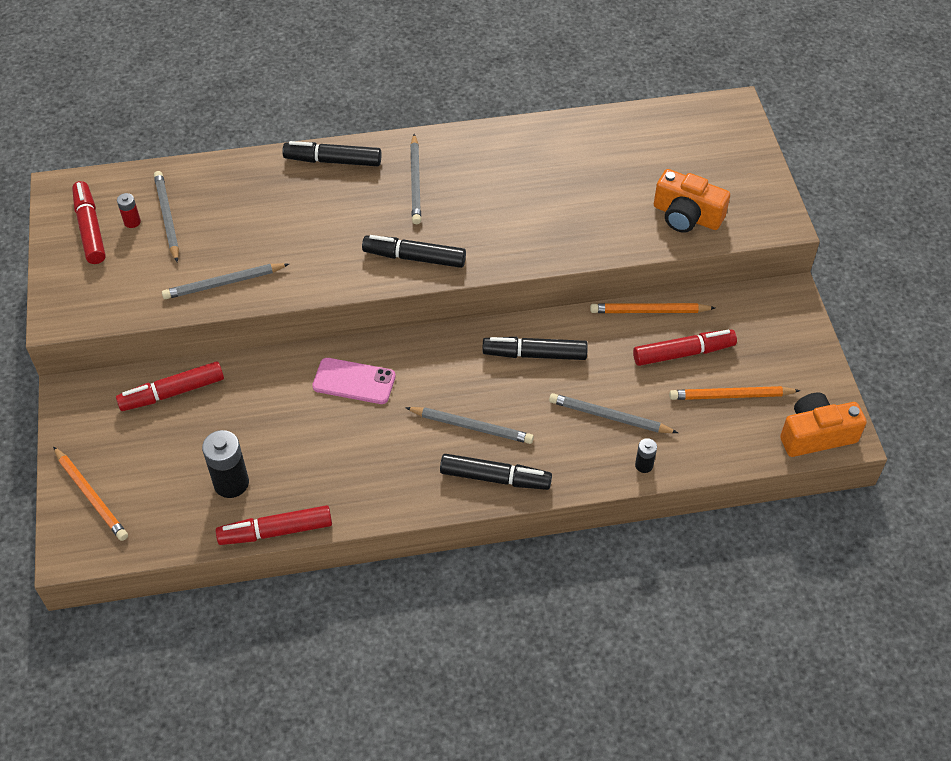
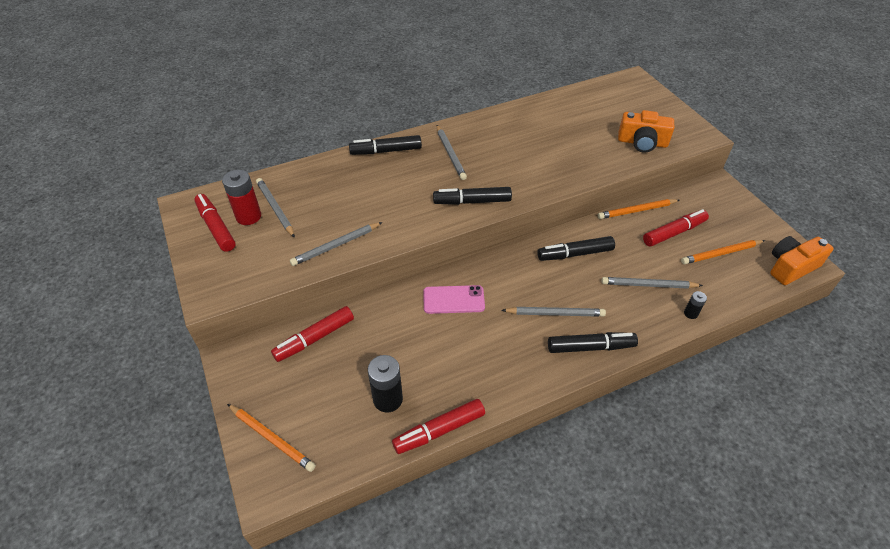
camera: 15 degrees left, 5 degrees down
red battery [117,193,141,228] -> red battery [222,170,261,225], size x1.93

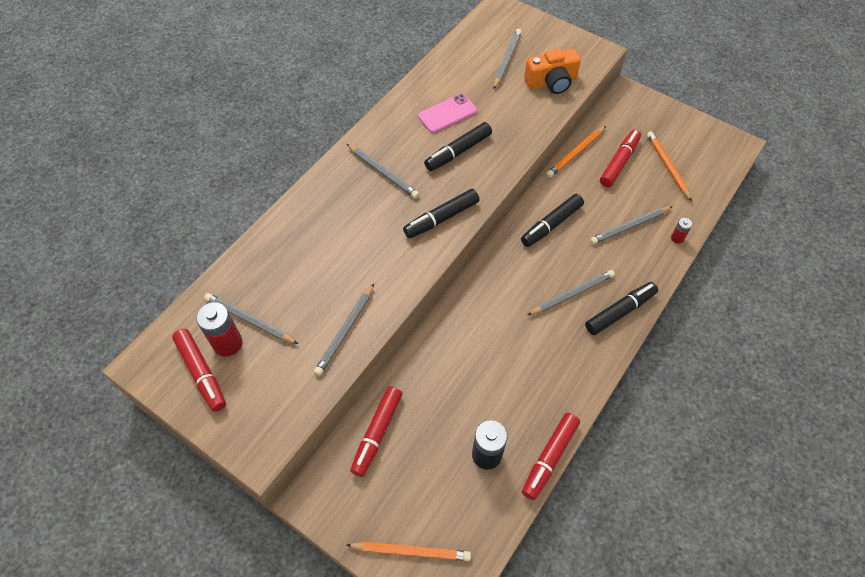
camera: 30 degrees left, 10 degrees up
red marker [194,194,236,252] -> red marker turned 150 degrees counterclockwise [172,329,226,412]
black marker [349,135,422,155] -> black marker moved to [424,122,492,171]
pink phone [423,285,485,314] -> pink phone moved to [418,94,477,133]
orange pencil [681,240,765,264] -> orange pencil turned 120 degrees clockwise [647,131,692,201]
black battery [684,291,707,319] -> red battery [671,218,692,244]
orange camera [770,236,834,285] -> none
none -> grey pencil [493,29,522,89]

